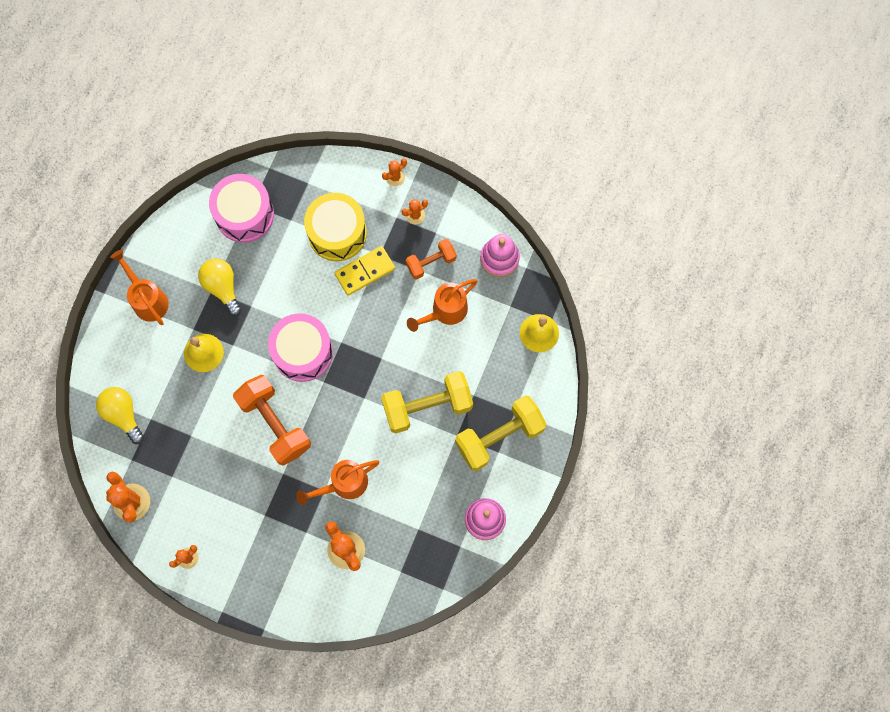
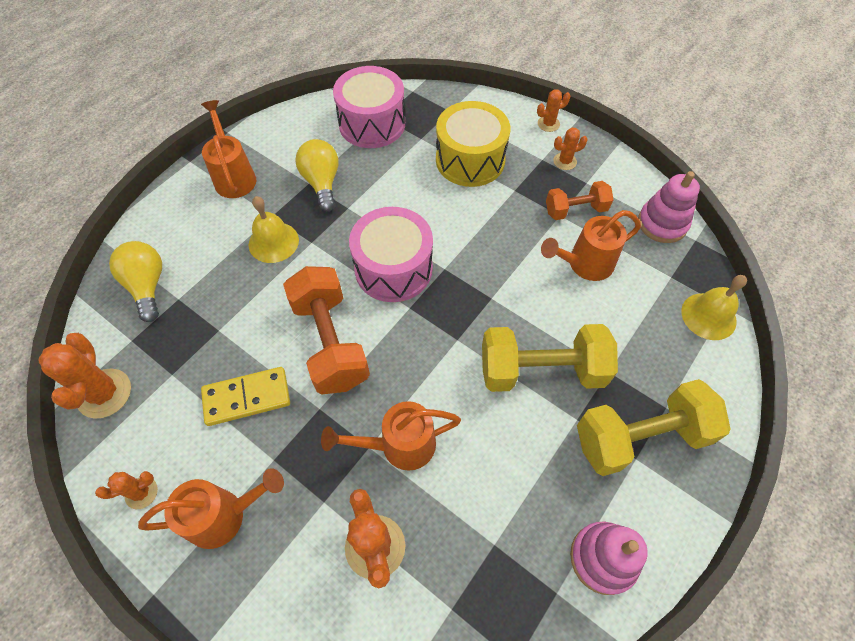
camera: 15 degrees right, 15 degrees down
yellow domino [334,246,395,296] -> yellow domino moved to [201,367,290,426]
none -> orange watering can [138,468,284,549]

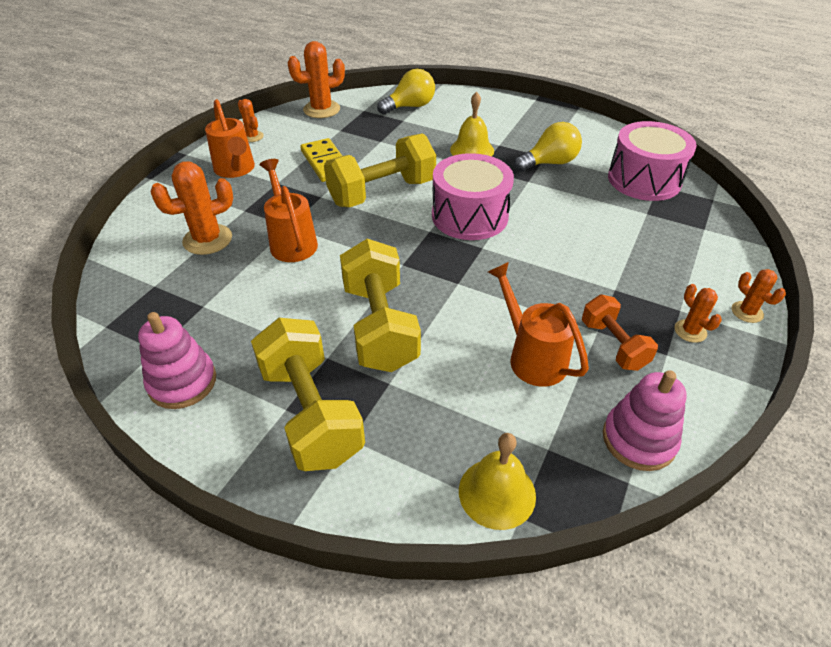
camera: 80 degrees right, 15 degrees down
orange watering can [201,100,256,198] -> none
orange dumbbell [283,266,370,394] -> yellow dumbbell [324,133,436,207]
yellow drum [436,101,510,187] -> none

